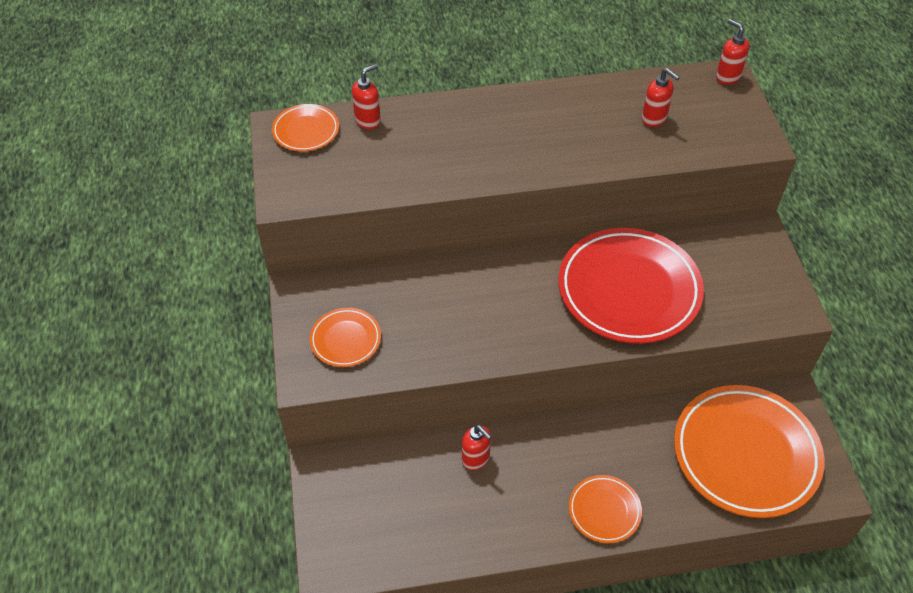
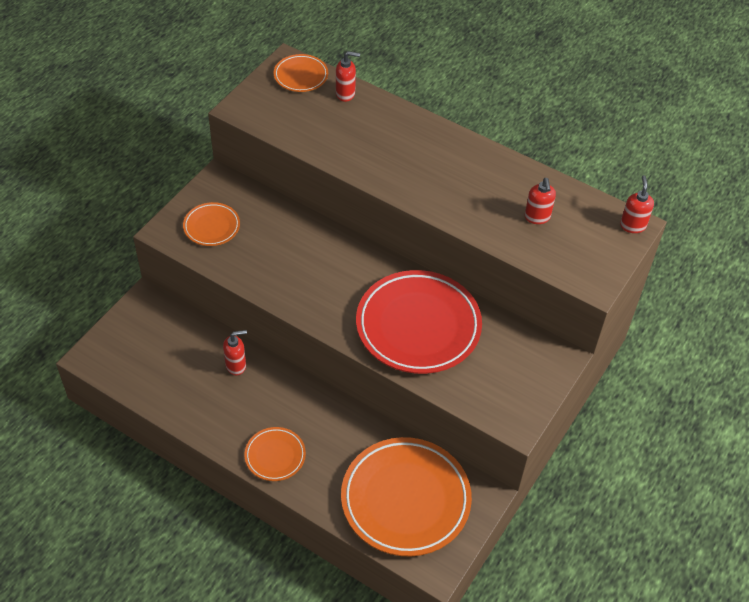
camera: 40 degrees right, 0 degrees up
red soap dispenser [462,425,492,470] -> red soap dispenser turned 105 degrees counterclockwise [223,330,247,375]

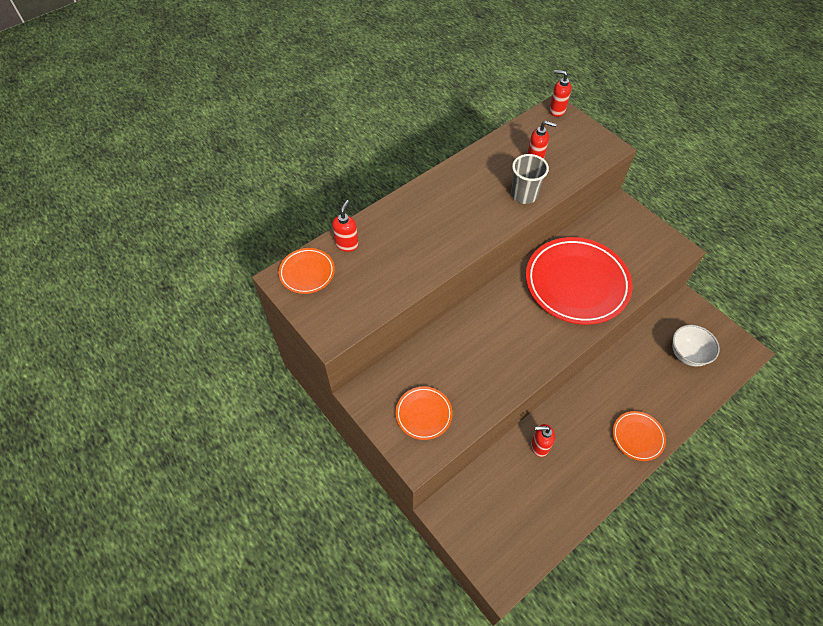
camera: 70 degrees left, 5 degrees up
red soap dispenser [223,330,247,375] -> red soap dispenser turned 90 degrees counterclockwise [531,424,555,457]
orange plate [341,437,472,556] -> white bowl [672,325,720,366]
none -> grey cup [511,154,549,204]

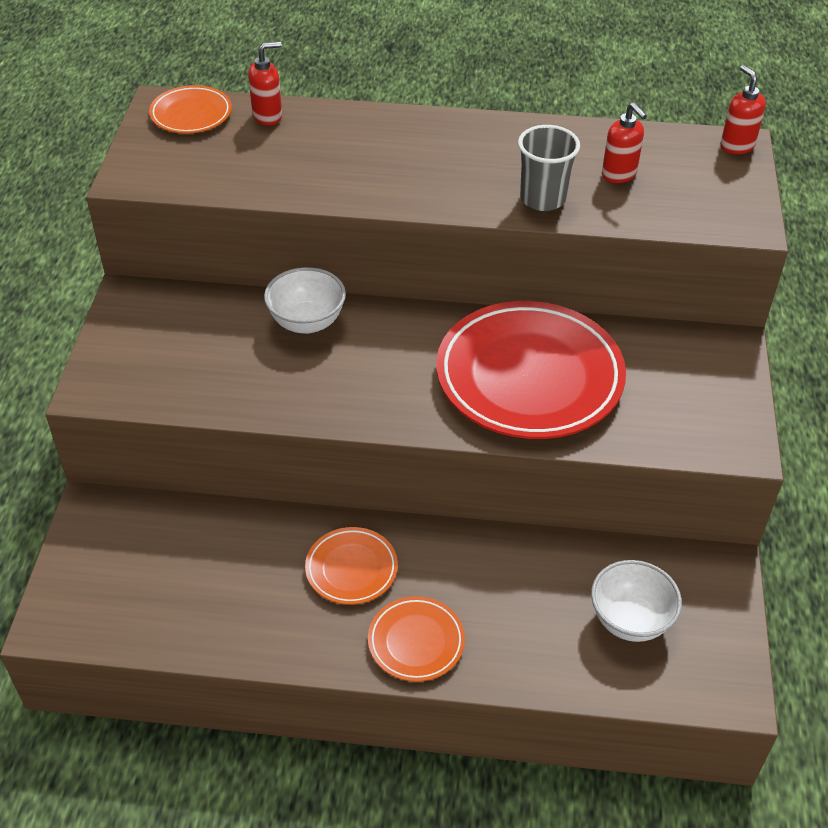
camera: 45 degrees right, 10 degrees down
orange plate [396,387,453,440] -> orange plate moved to [305,527,398,605]
red soap dispenser [531,424,555,457] -> none
none -> white bowl [264,267,346,334]

